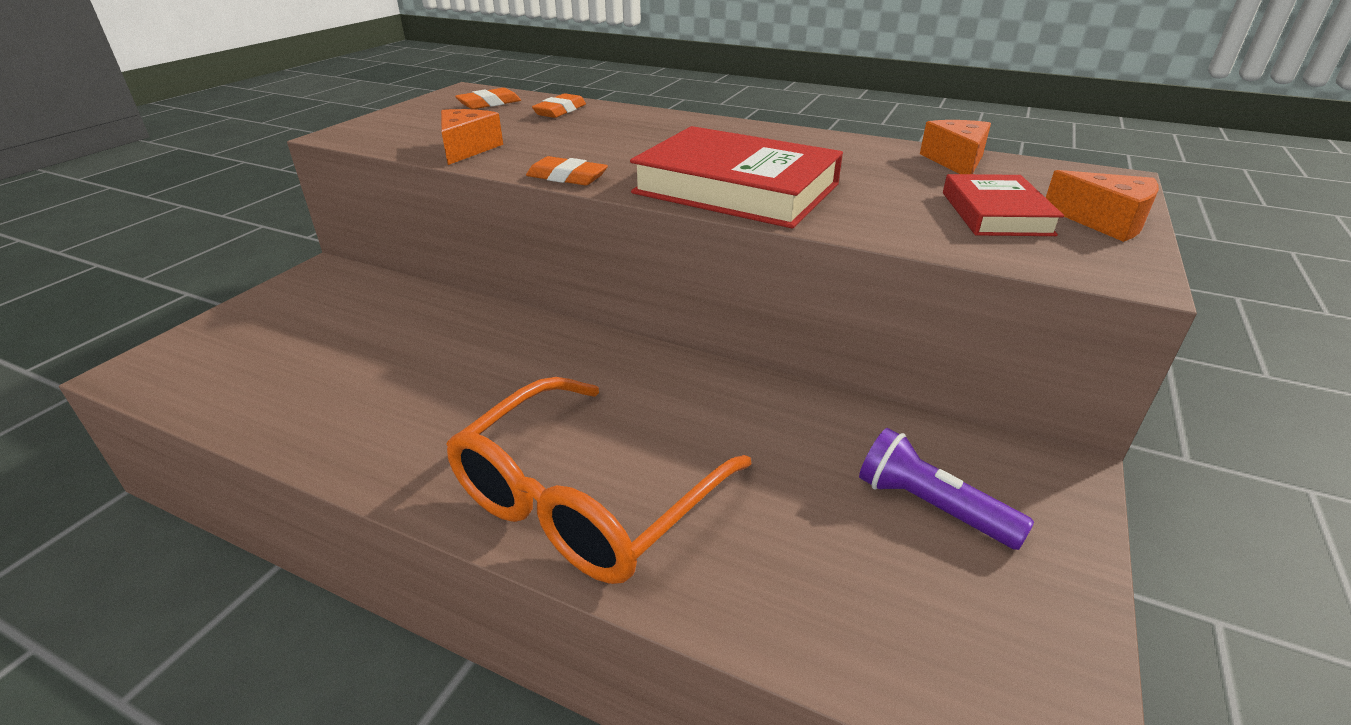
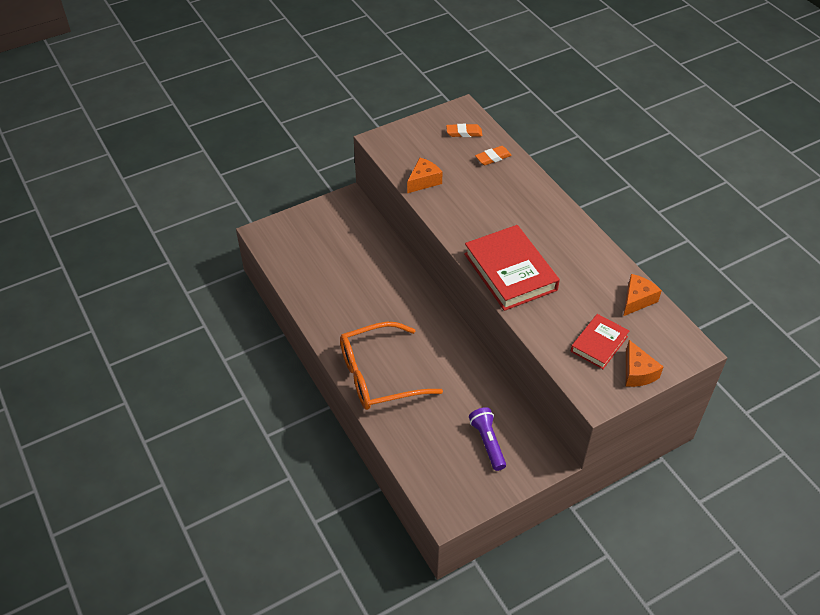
camera: 35 degrees right, 15 degrees up
orange eraser [526,156,608,185] -> none

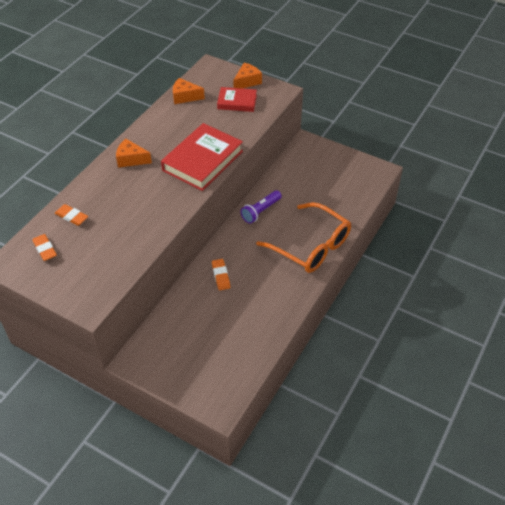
camera: 120 degrees left, 0 degrees up
orange cheese [407,158,443,193] -> orange cheese moved to [116,139,152,168]
purple flashlight [469,407,506,471] -> purple flashlight moved to [240,190,282,224]
none -> orange eraser [212,259,231,290]

